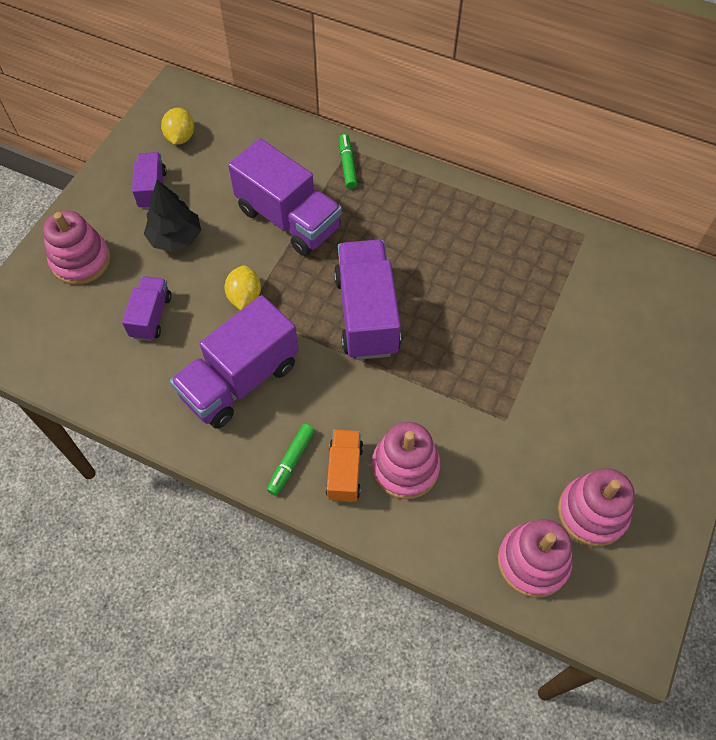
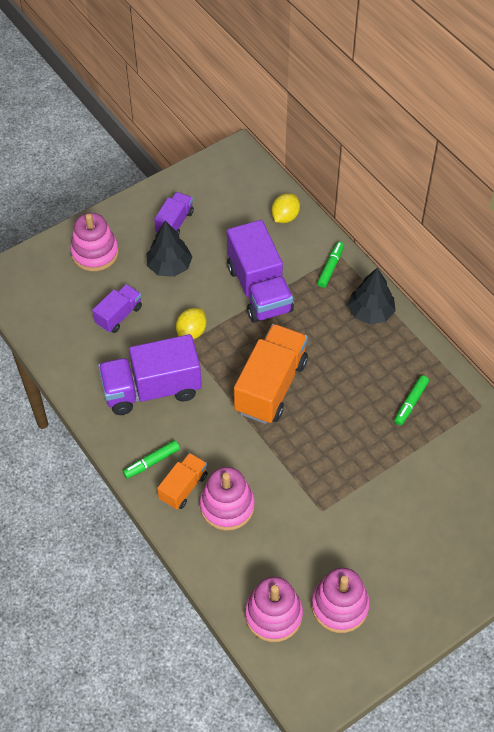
camera: 30 degrees right, 5 degrees down
yellow lemon [161,108,194,145] -> yellow lemon moved to [271,193,300,223]
purple truck [334,240,401,360] -> orange truck [234,324,308,424]
none -> black tree [348,267,396,324]
none -> green marker [394,375,429,425]

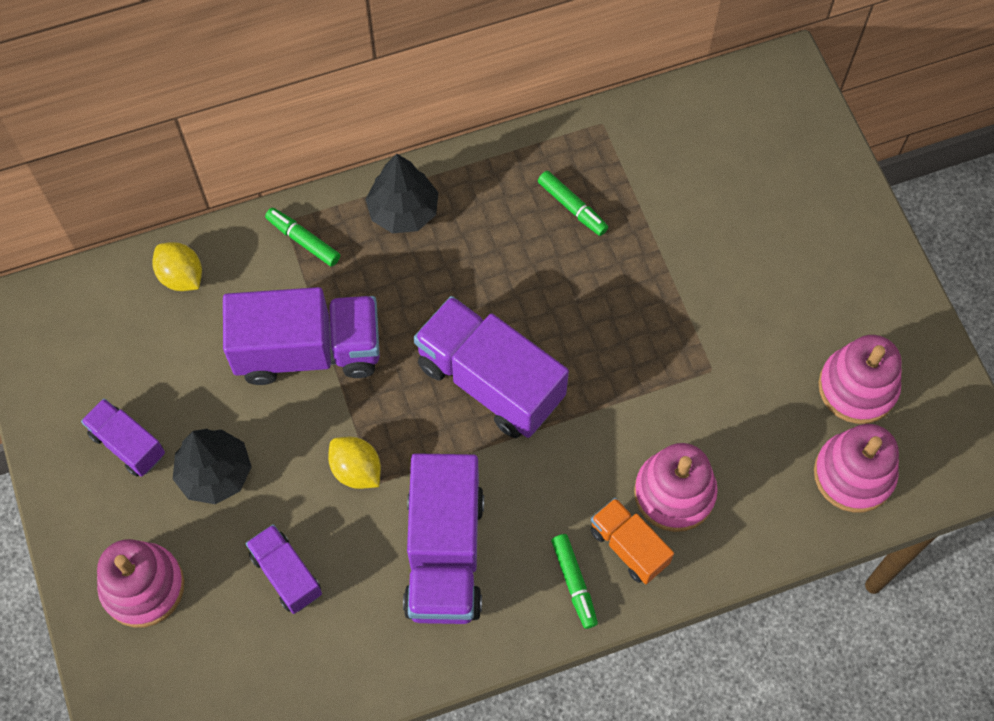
camera: 75 degrees left, 10 degrees up
orange truck [234,324,308,424] -> purple truck [414,296,569,438]

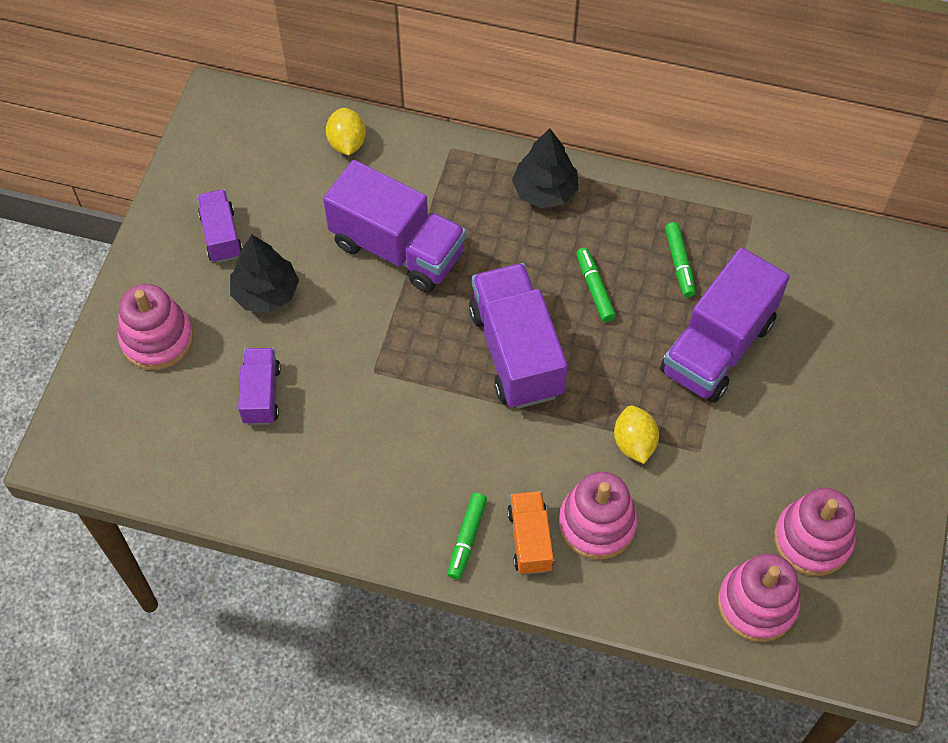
camera: 35 degrees right, 5 degrees down
green marker [265,208,340,267] -> green marker moved to [576,248,616,322]
yellow lemon [328,437,381,489] -> yellow lemon moved to [614,405,659,464]
purple truck [403,453,484,624] -> purple truck moved to [660,247,790,403]

